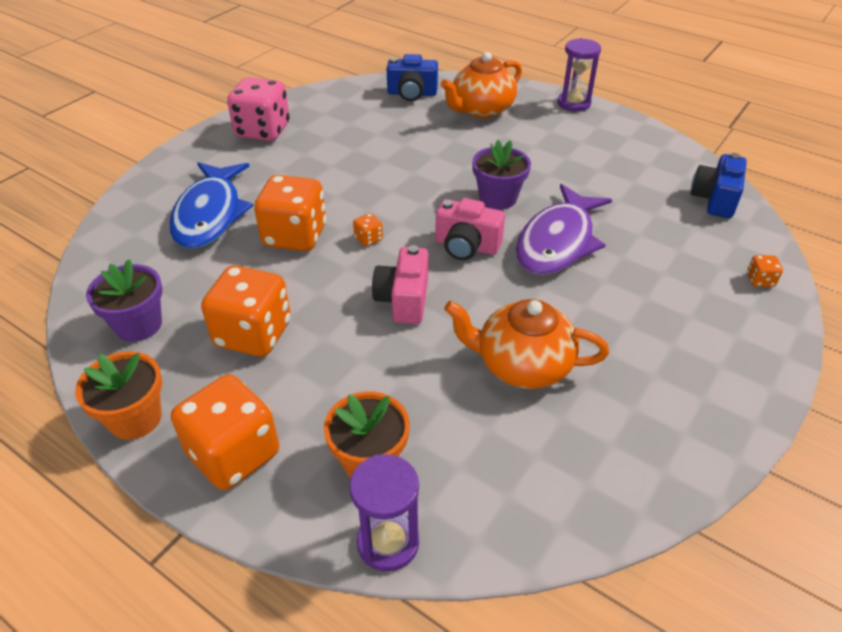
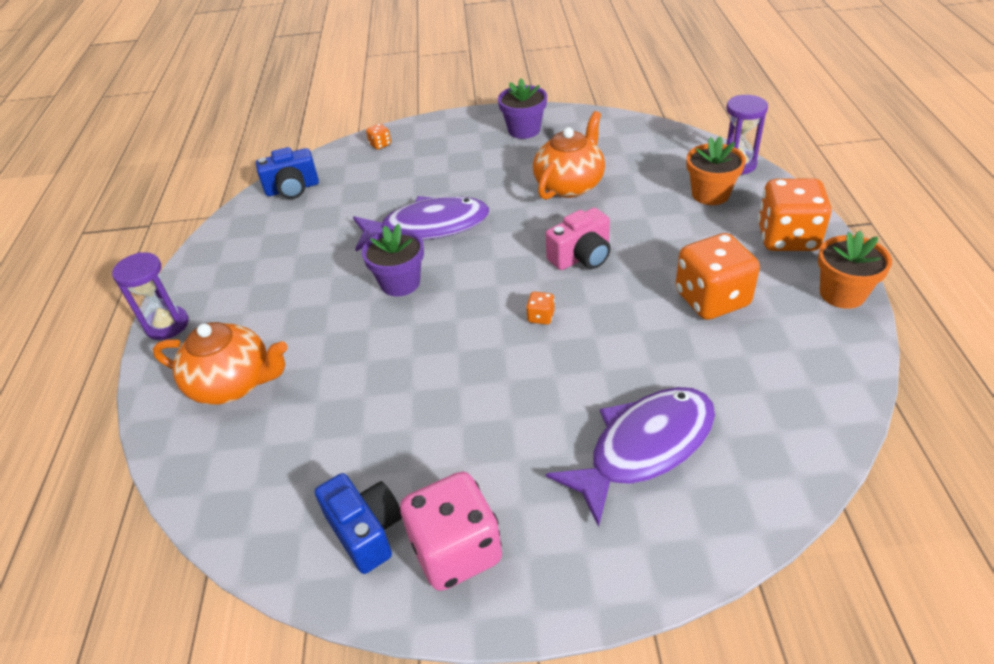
camera: 125 degrees left, 0 degrees up
purple flower pot [86,259,163,342] -> purple flower pot moved to [498,79,547,139]
blue fish [169,162,253,249] -> purple fish [546,387,715,527]
orange dice [254,175,326,251] -> none
blue camera [387,54,438,101] -> blue camera moved to [315,473,402,574]
pink camera [435,198,505,260] -> none
orange teapot [444,299,609,389] -> orange teapot turned 120 degrees counterclockwise [533,111,605,200]

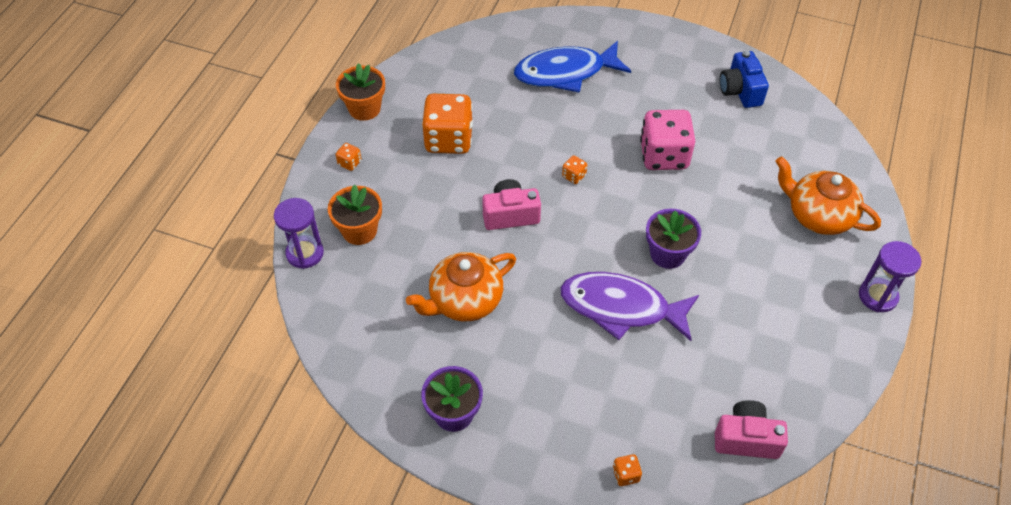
camera: 160 degrees left, 10 degrees up
blue camera [256,147,319,199] -> pink camera [715,400,788,459]
pink dice [400,472,502,591] -> pink dice moved to [640,110,695,170]
purple fish [546,387,715,527] -> blue fish [514,41,631,93]
orange dice [758,178,831,251] -> orange dice [336,143,361,171], size x0.41

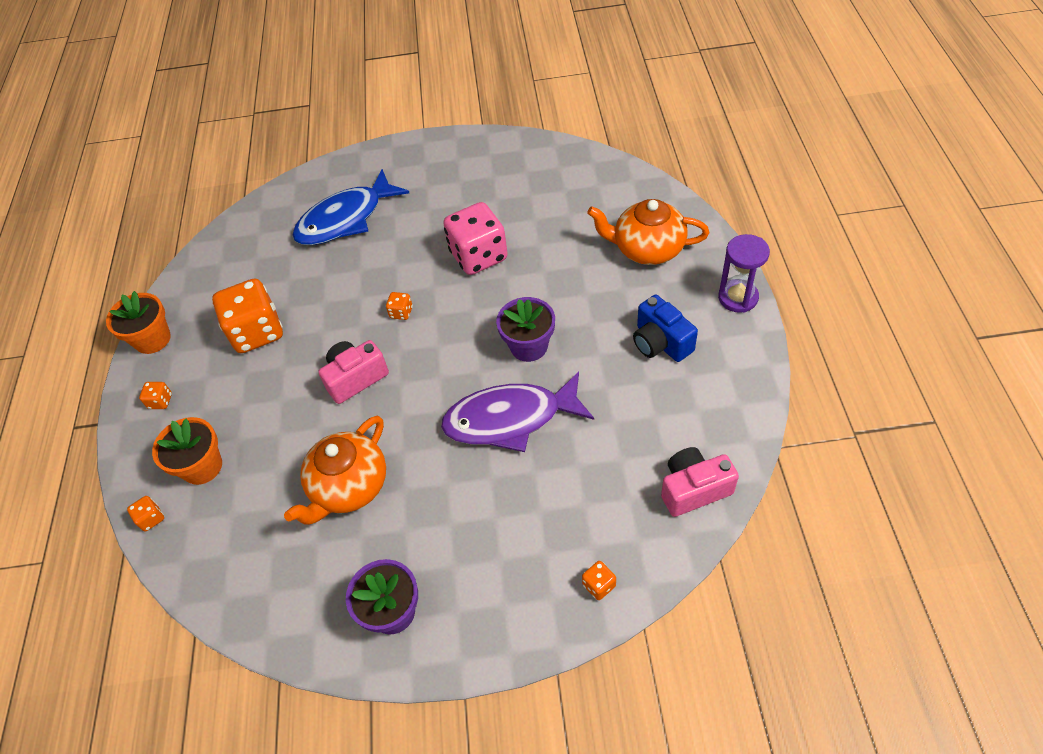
camera: 20 degrees left, 0 degrees up
purple hourglass [274,198,324,269] -> orange dice [127,496,164,531]
blue camera [720,50,769,108] -> blue camera moved to [633,295,698,362]

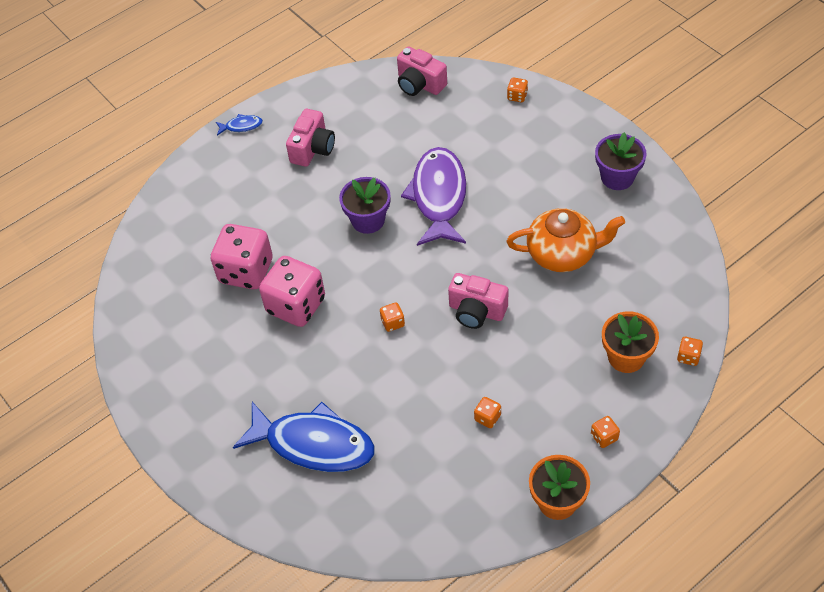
camera: 125 degrees left, 0 degrees up
orange dice [212,279,283,353] -> orange dice [474,397,501,428], size x0.41
purple fish [441,372,594,452] -> purple fish turned 135 degrees counterclockwise [401,147,466,246]
orange teapot [587,199,709,265] -> none
blue camera [633,295,698,362] -> pink camera [286,109,335,167]
purple hourglass [718,234,770,313] -> blue fish [216,114,263,136]
none -> pink dice [211,224,273,289]

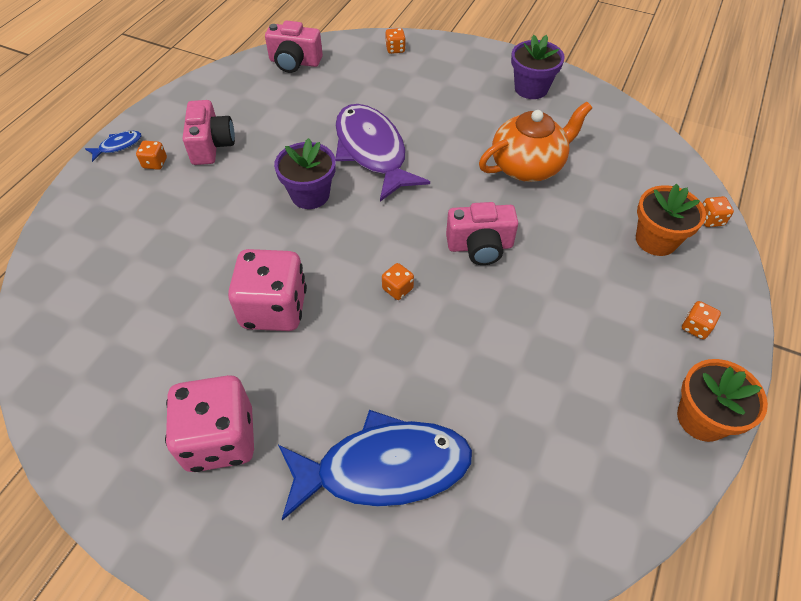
camera: 30 degrees left, 0 degrees up
pink dice [211,224,273,289] -> pink dice moved to [165,375,254,472]
orange dice [474,397,501,428] -> orange dice moved to [136,141,167,170]

